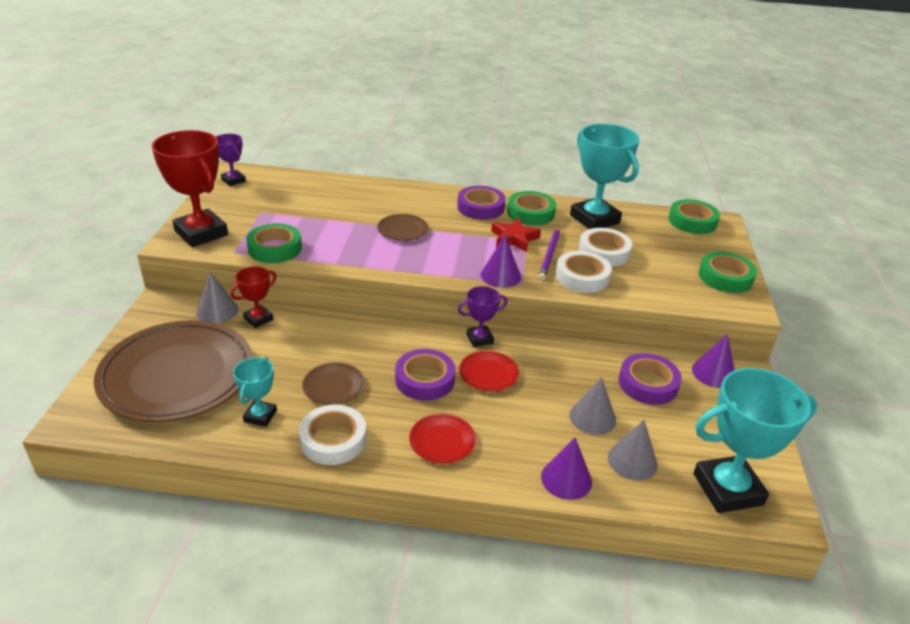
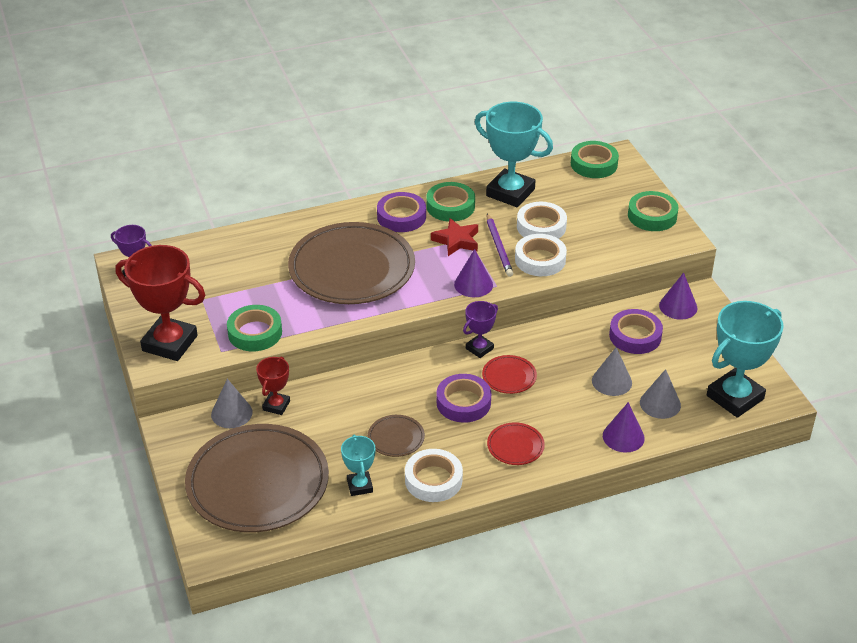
camera: 25 degrees left, 5 degrees up
brown plate [377,214,428,241] -> brown plate [288,222,415,304], size x2.42

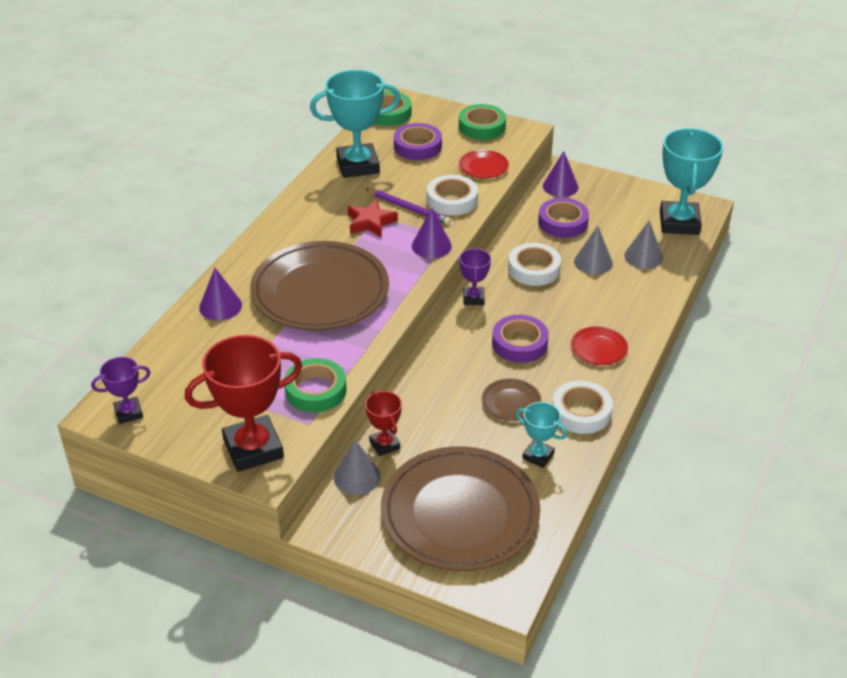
camera: 45 degrees left, 0 degrees up
purple tape [377,192,426,232] -> purple tape moved to [394,123,442,160]
green tape [426,182,475,222] -> none
red plate [482,355,537,394] -> red plate moved to [459,150,509,179]
white tape [517,202,567,239] -> white tape moved to [508,243,561,286]
purple cone [603,402,645,453] -> purple cone moved to [199,268,242,321]

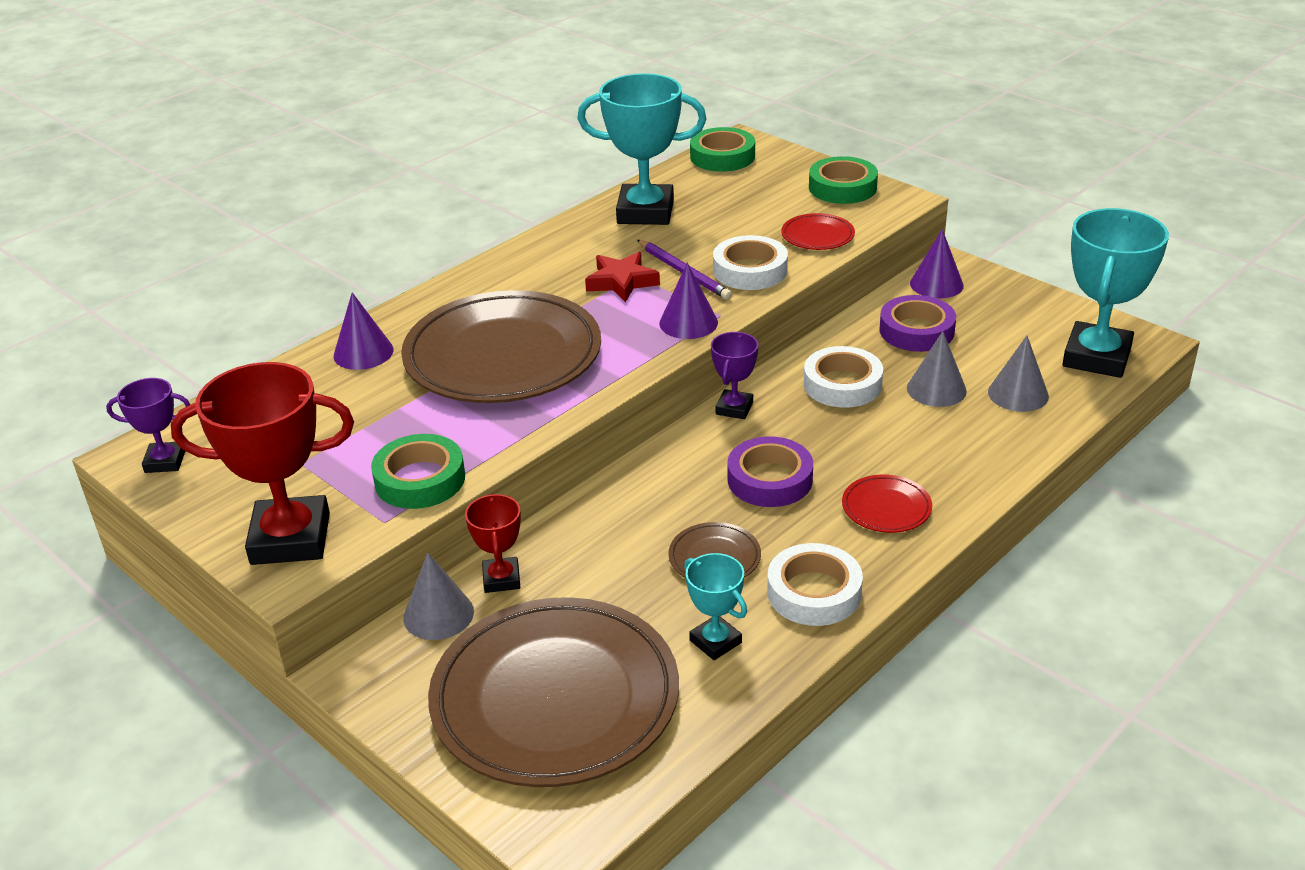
camera: 20 degrees right, 5 degrees down
purple tape [394,123,442,160] -> none

